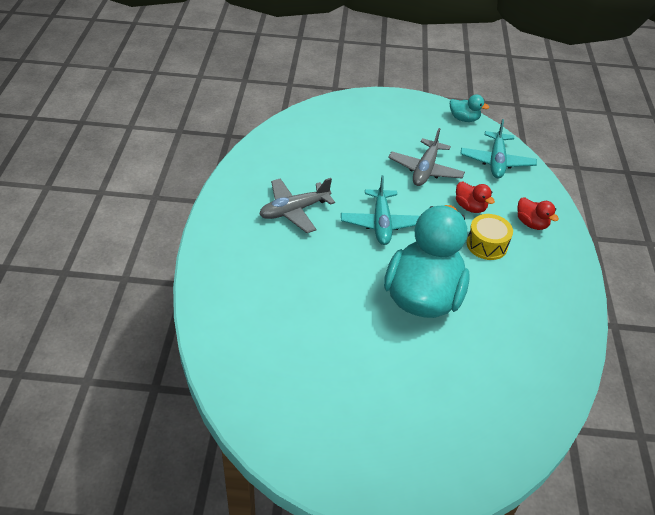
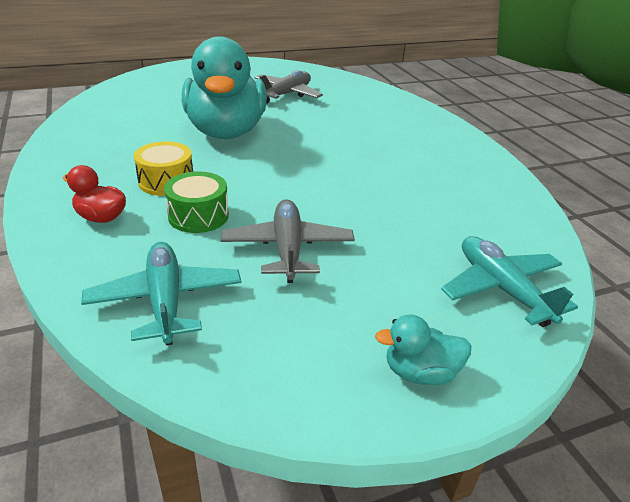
camera: 155 degrees right, 10 degrees down
grey plane [259,178,335,233] -> grey plane moved to [254,70,323,104]
turquoise plane [341,175,420,245] -> turquoise plane moved to [441,236,578,327]
turquoise duck [450,94,489,122] -> turquoise duck moved to [375,315,471,385]
red duck [456,182,495,213] -> green drum [164,172,229,233]

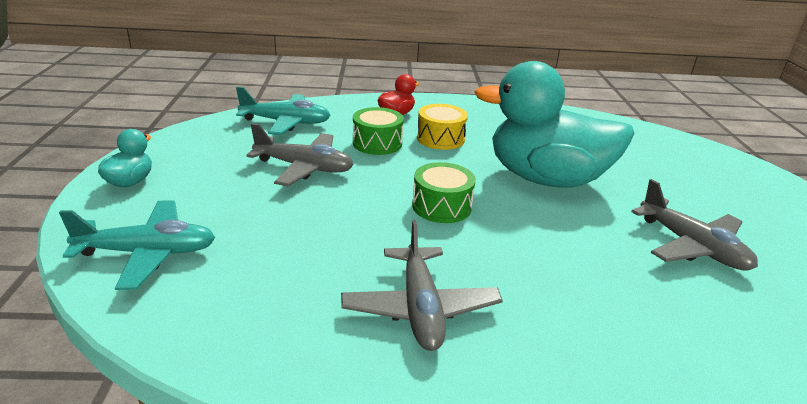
camera: 110 degrees right, 5 degrees down
none -> grey plane [341,220,503,351]
none -> green drum [412,162,476,223]

